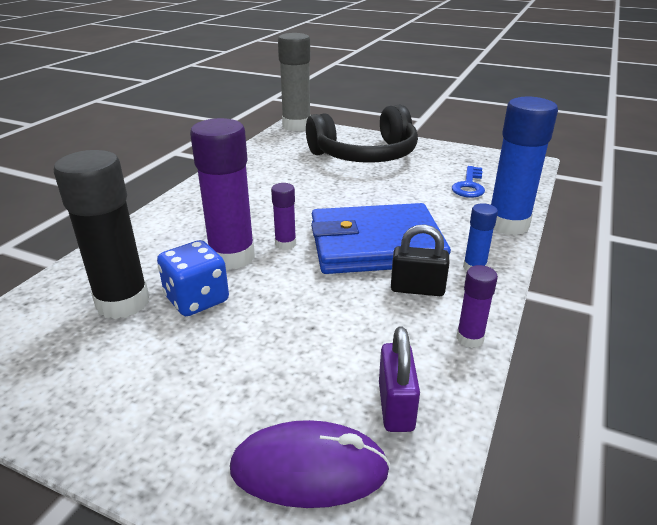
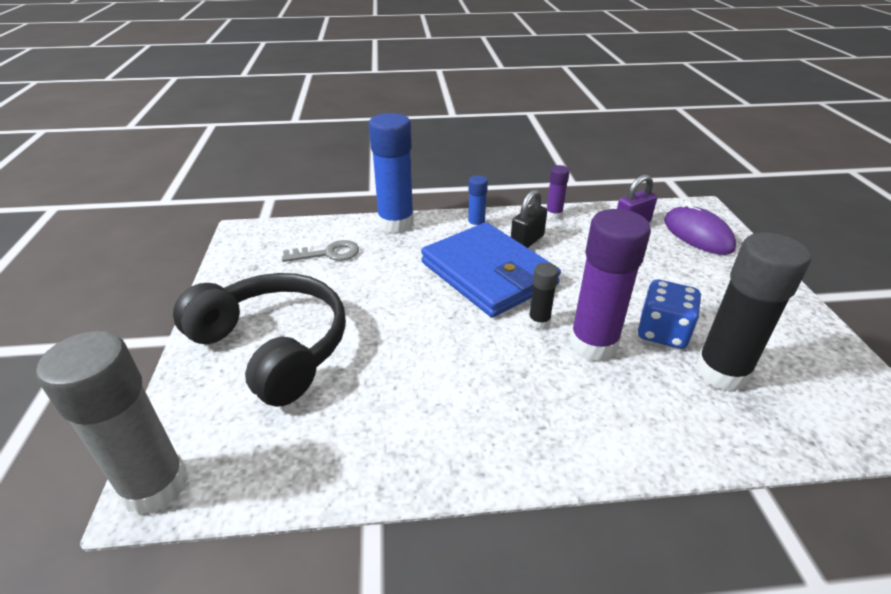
camera: 120 degrees left, 5 degrees up
purple glue stick [271,183,296,250] -> black glue stick [528,263,559,329]
black padlock [391,224,449,296] -> black padlock turned 60 degrees clockwise [511,190,547,248]
blue key [452,166,485,198] -> grey key [282,240,359,262]

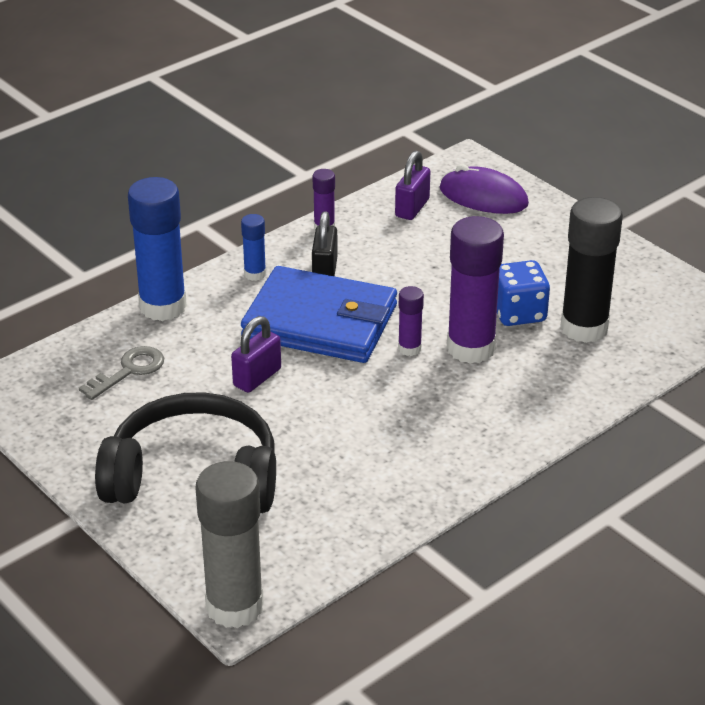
camera: 35 degrees left, 0 degrees up
black glue stick [528,263,559,329] -> purple glue stick [398,286,424,356]
none -> purple padlock [231,316,281,393]

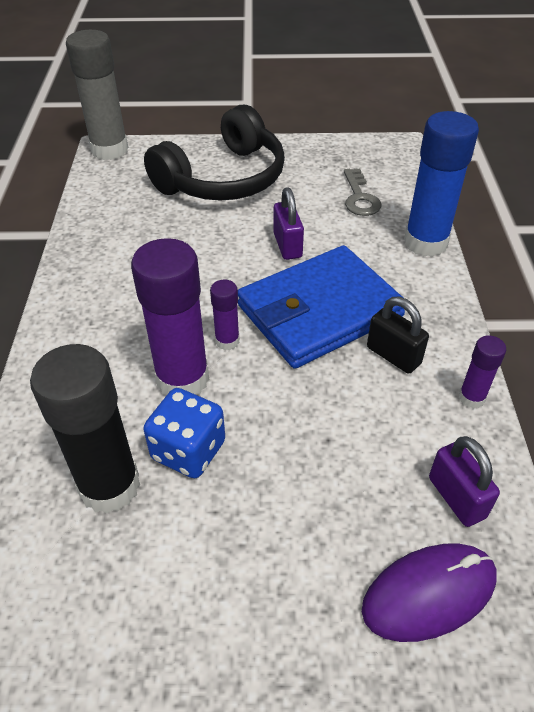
camera: 130 degrees right, 10 degrees up
blue glue stick [241,214,266,281] -> none

